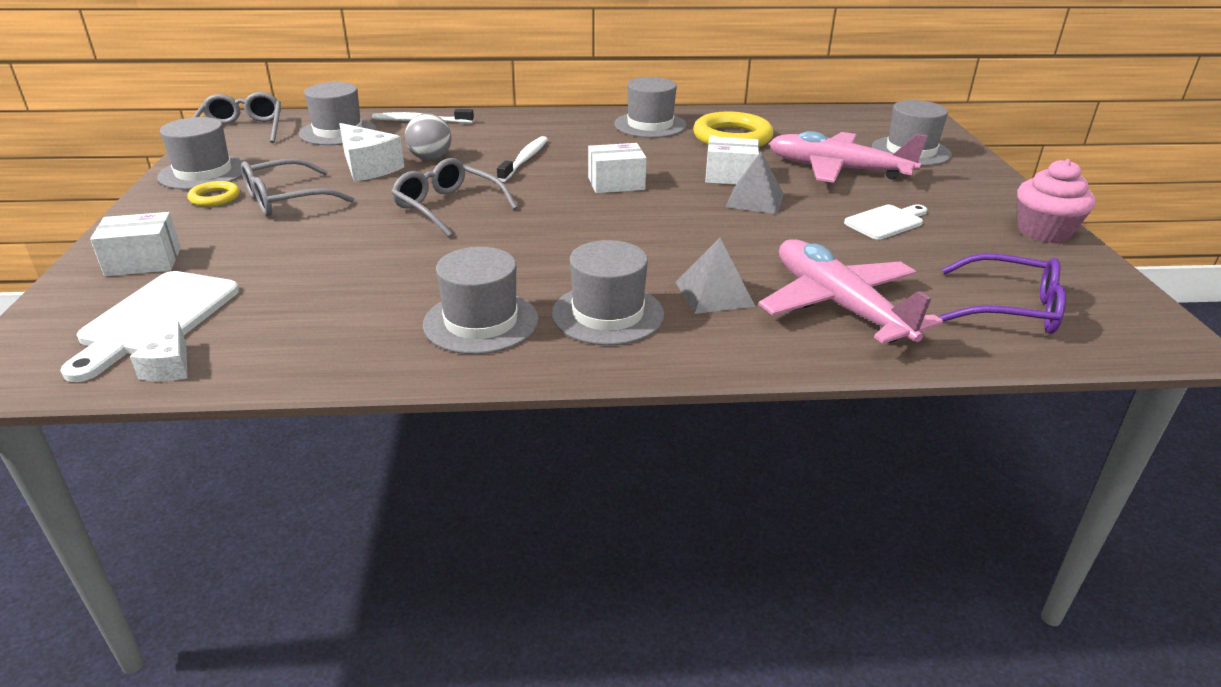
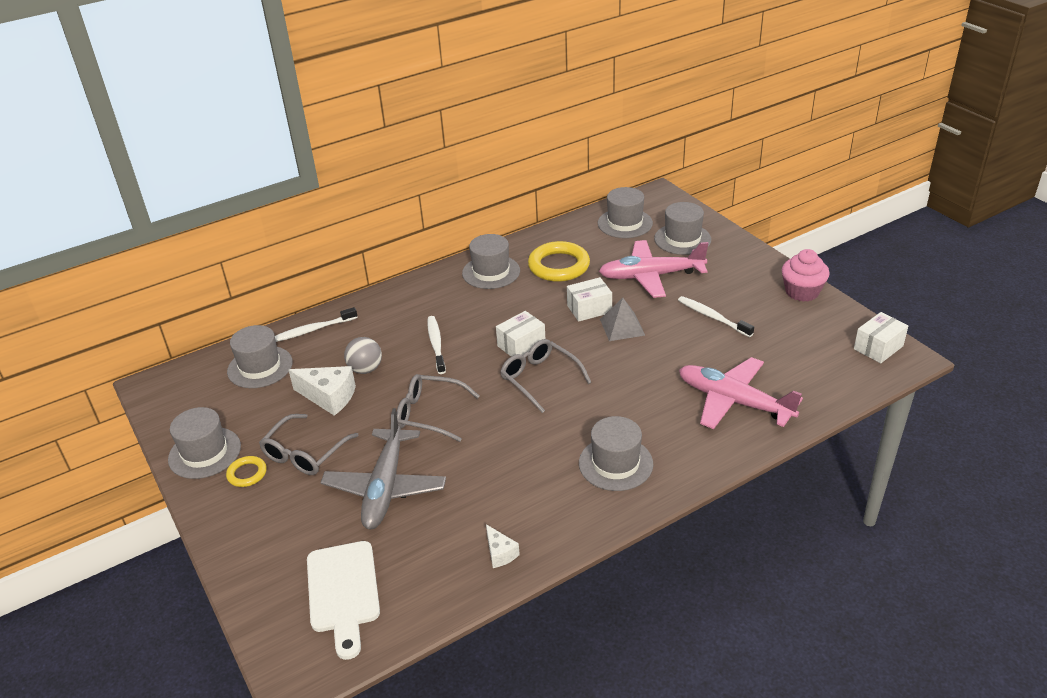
camera: 25 degrees left, 5 degrees up
white box [90,212,181,277] -> white box moved to [854,312,908,363]
white cheese [130,322,188,381] -> white cheese moved to [486,524,520,568]
grey glasses [193,92,281,143] -> grey glasses moved to [500,339,592,413]
grey hat [423,247,539,354] -> grey hat moved to [598,187,653,238]
grey pyramid [675,238,756,314] -> none
white cutting board [844,204,927,240] -> white toothbrush [678,296,754,337]
purple glasses [940,253,1066,334] -> none
none -> grey plane [320,408,446,529]

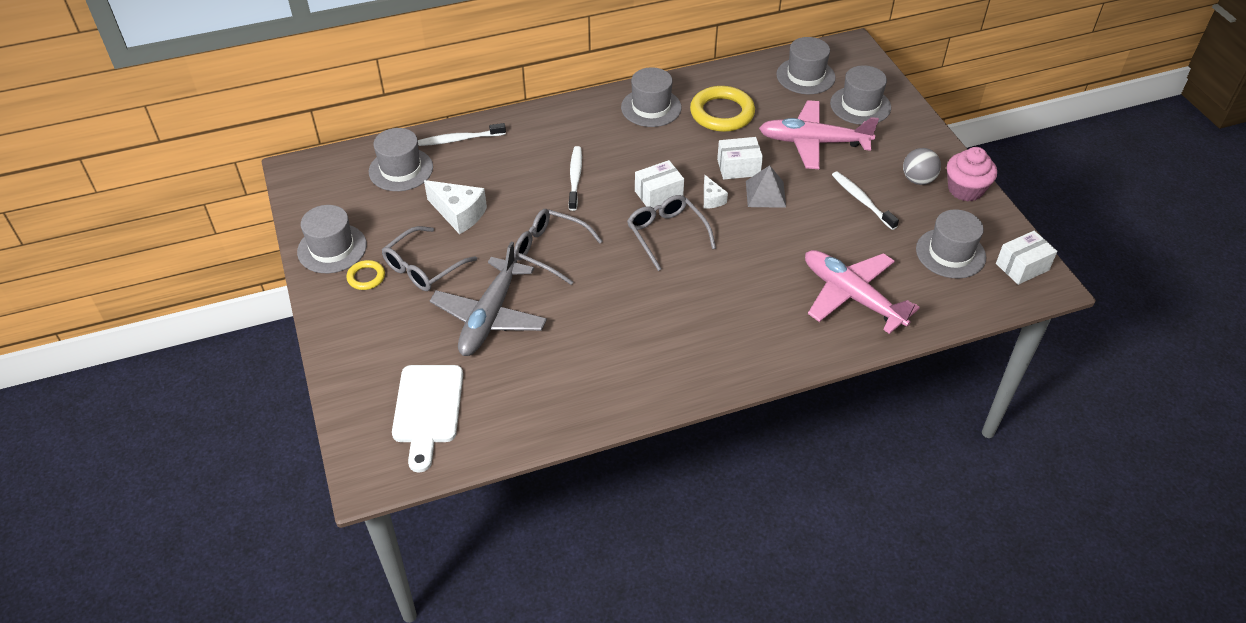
camera: 10 degrees right, 10 degrees up
grey ball [344,337,382,374] -> grey ball moved to [903,148,941,185]
white cheese [486,524,520,568] -> white cheese moved to [704,175,728,209]
grey hat [579,416,653,491] -> grey hat moved to [916,209,986,279]

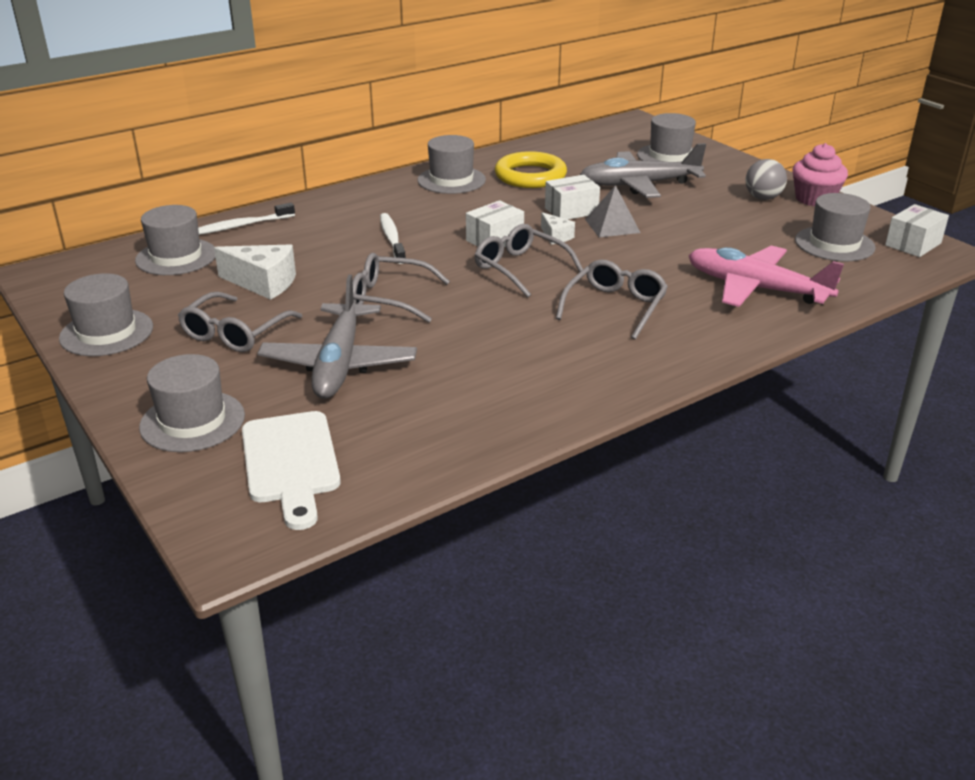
camera: 15 degrees left, 15 degrees down
yellow ring [346,260,385,290] -> none
pink plane [759,100,879,169] -> grey plane [580,143,706,198]
grey hat [776,37,835,94] -> grey hat moved to [139,354,245,452]
white toothbrush [832,171,899,230] -> none
none -> grey glasses [556,259,668,340]

